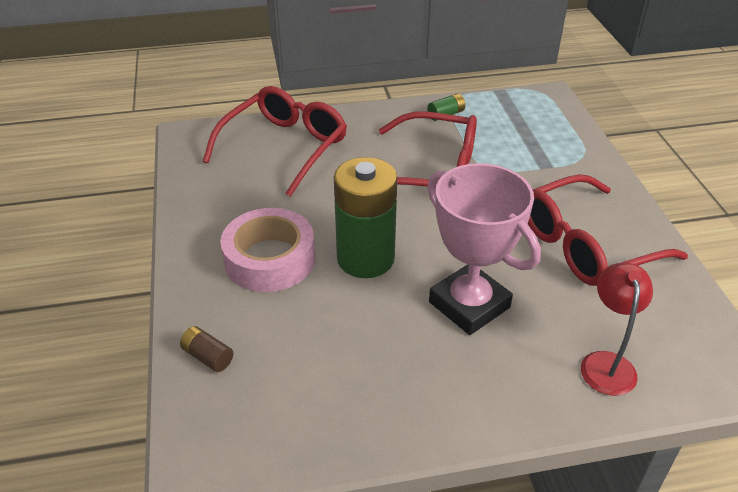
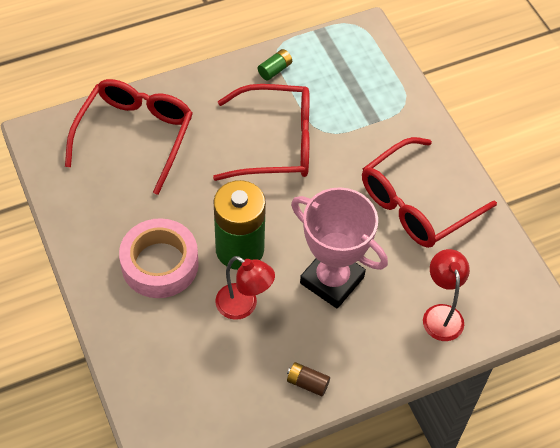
camera: 15 degrees left, 15 degrees up
brown battery [180,326,233,372] -> brown battery moved to [287,362,330,396]
none -> red lamp [215,256,275,320]

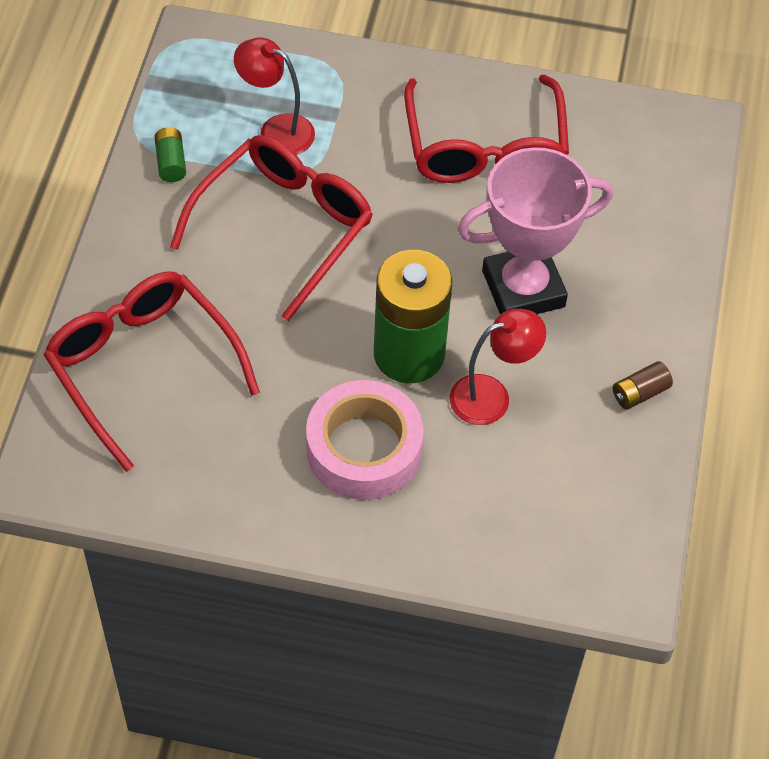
camera: 55 degrees left, 0 degrees up
red lamp [423,249,470,341] -> red lamp moved to [234,38,315,155]

